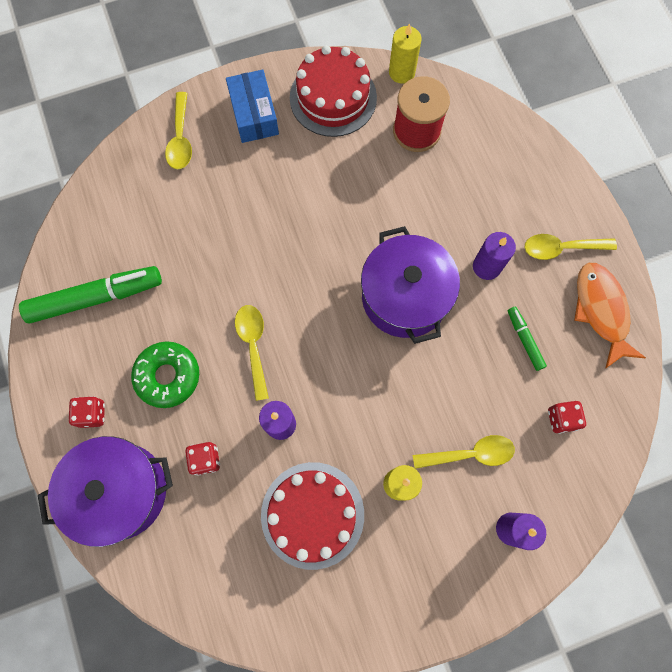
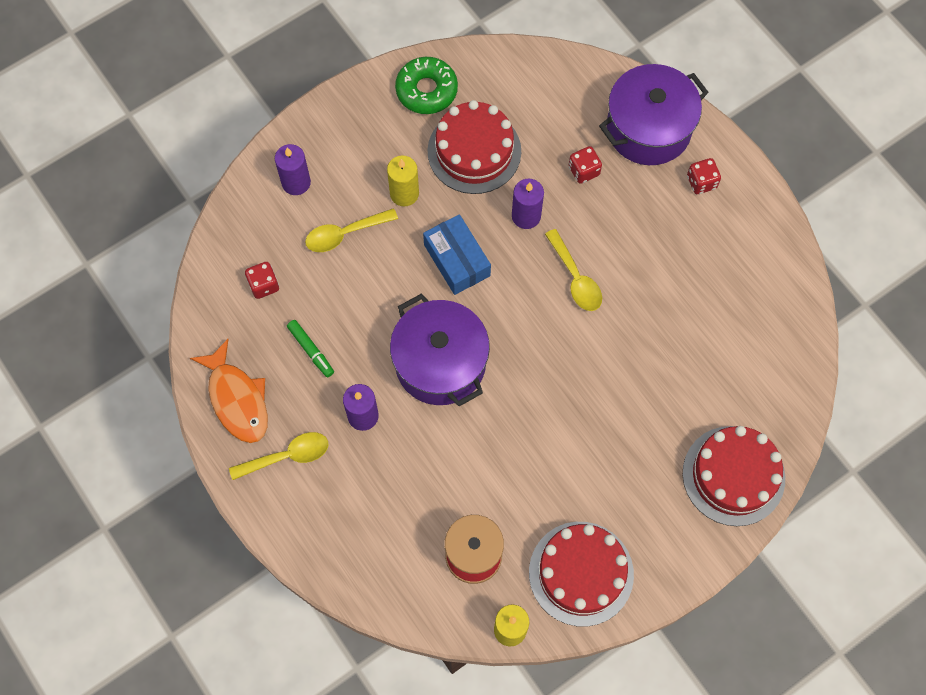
camera: 165 degrees right, 5 degrees down
green marker [19,266,162,323] -> none
green donut [131,341,199,408] -> green donut moved to [395,57,458,114]
yellow spoon [165,92,192,169] -> red cake [683,426,785,526]
blue box [226,69,279,143] -> blue box moved to [423,214,491,295]

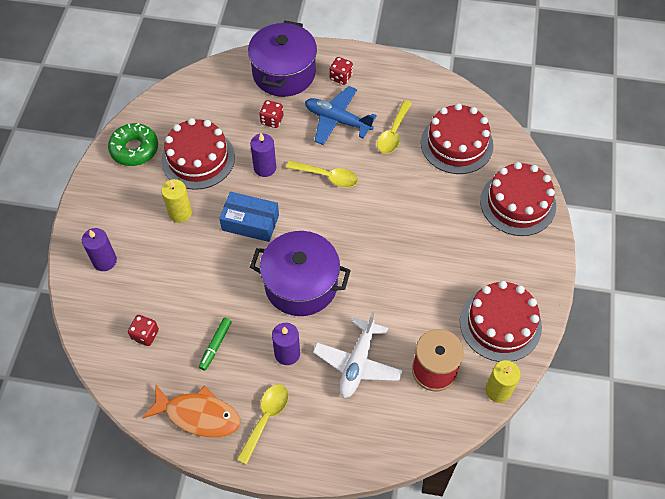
camera: 45 degrees left, 10 degrees down
green marker [287,320,334,378] -> green marker turned 105 degrees clockwise [199,318,232,371]
yellow spoon [305,208,398,252] -> yellow spoon moved to [377,100,412,154]
none -> blue plane [305,86,377,145]
none -> white plane [313,311,403,398]
none -> red cake [421,103,494,174]

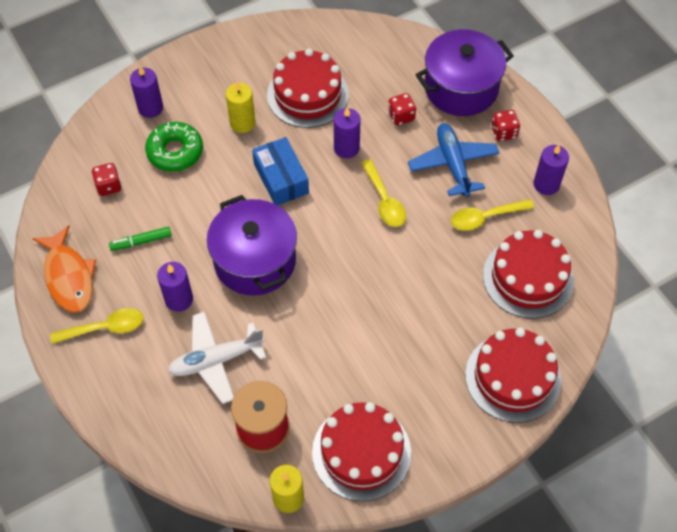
camera: 50 degrees right, 0 degrees up
green donut [108,123,158,166] -> green donut moved to [145,122,203,172]
none -> purple candle [533,145,569,195]

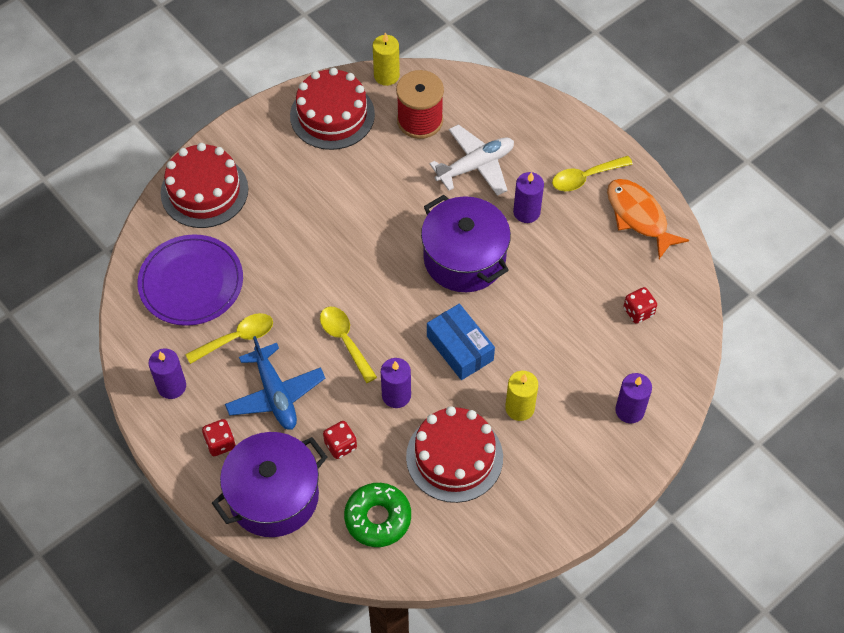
camera: 170 degrees right, 0 degrees up
green marker [109,227,172,251] -> none
green donut [145,122,203,172] -> green donut moved to [344,483,411,547]
red cake [483,230,574,319] -> purple plate [138,234,243,326]

